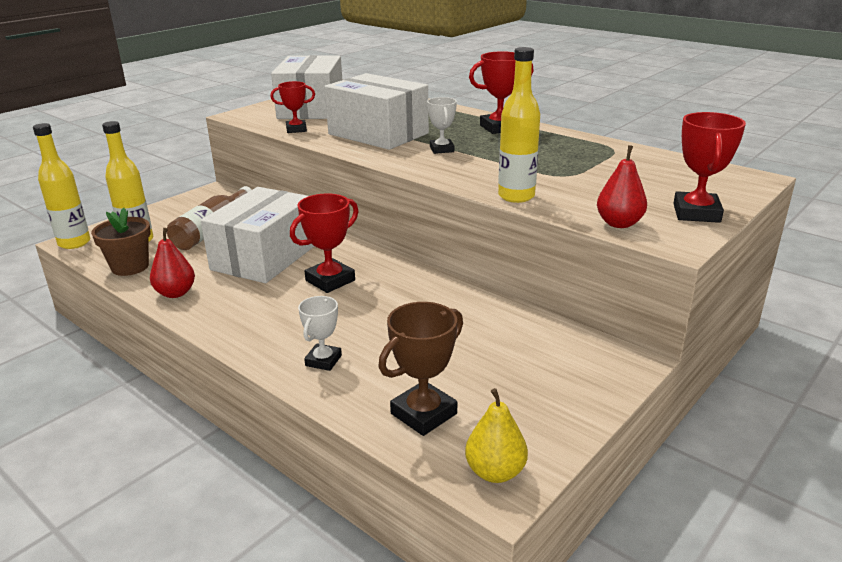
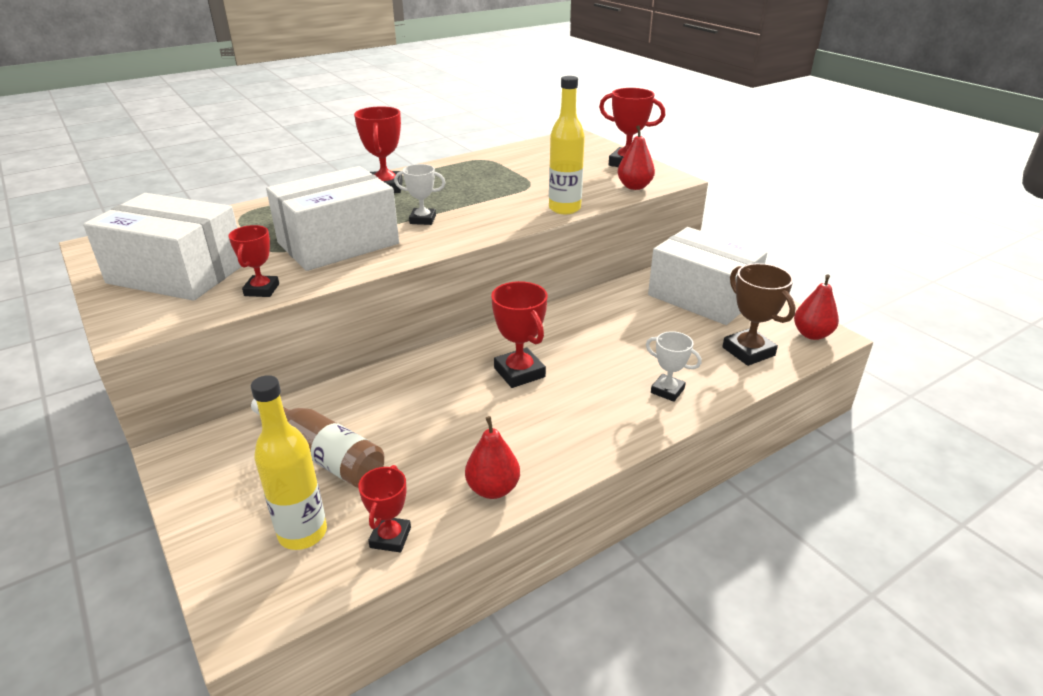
camera: 75 degrees left, 5 degrees up
yellow bottle [33,123,90,249] -> none
brown flower pot [91,208,151,276] -> red trophy [358,465,411,553]
white box [201,187,314,283] -> white box moved to [648,227,767,325]
yellow pear [465,388,528,483] -> red pear [794,274,839,340]

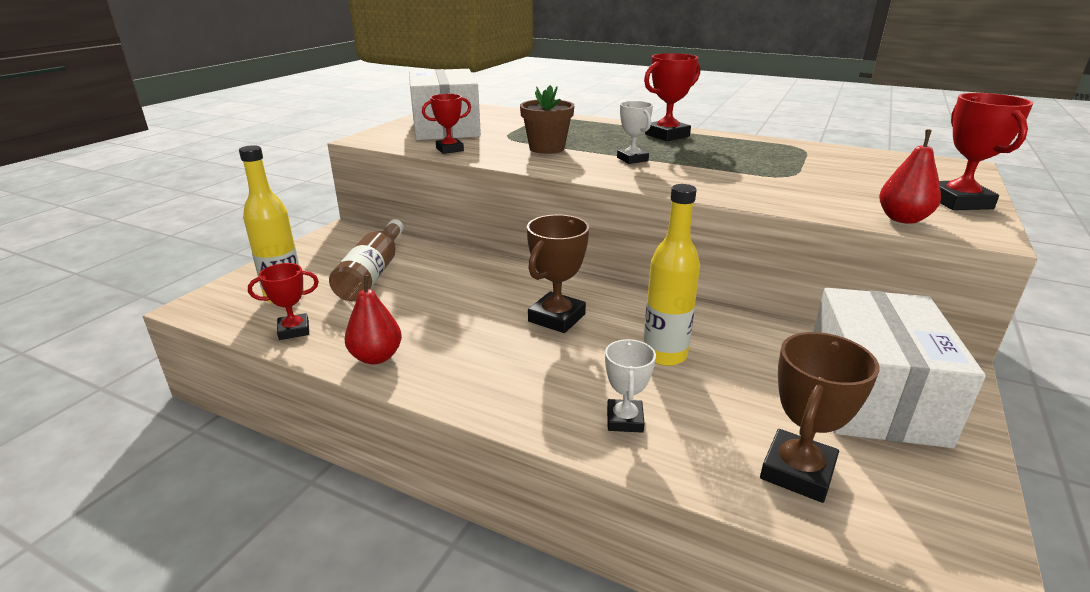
camera: 60 degrees right, 5 degrees down
white box [266,166,399,271] -> brown flower pot [520,85,574,154]
red trophy [491,281,548,388] -> brown trophy [527,215,589,333]
yellow bottle [549,76,585,214] -> yellow bottle moved to [643,184,700,366]
red pear [794,274,839,340] -> none

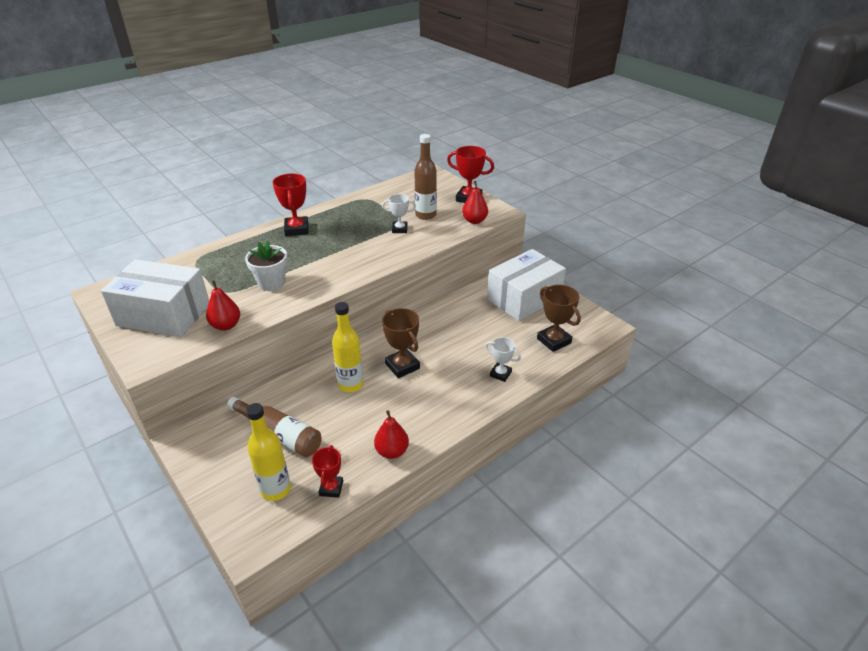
camera: 65 degrees left, 10 degrees up
red trophy [422,94,471,154] -> red pear [206,280,240,331]
brown flower pot [520,85,574,154] -> white flower pot [245,241,288,291]
white trophy [617,101,653,164] -> white trophy moved to [382,194,416,233]
yellow bottle [643,184,700,366] -> yellow bottle moved to [332,302,363,392]
white box [813,288,986,448] -> white box turned 75 degrees counterclockwise [487,249,566,321]
none -> brown bottle [414,134,437,220]

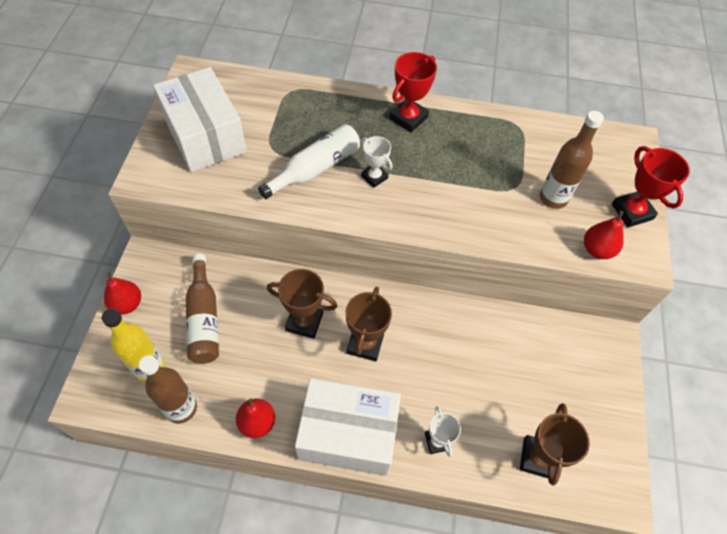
camera: 45 degrees right, 20 degrees up
red pear [206,280,240,331] -> red pear moved to [104,272,141,315]
white flower pot [245,241,288,291] -> white bottle [258,124,360,199]
red trophy [312,445,343,498] -> brown bottle [139,355,197,423]
yellow bottle [332,302,363,392] -> brown trophy [267,269,337,339]
white trophy [382,194,416,233] -> white trophy moved to [361,136,392,188]
white box [487,249,566,321] -> white box moved to [295,378,401,476]

